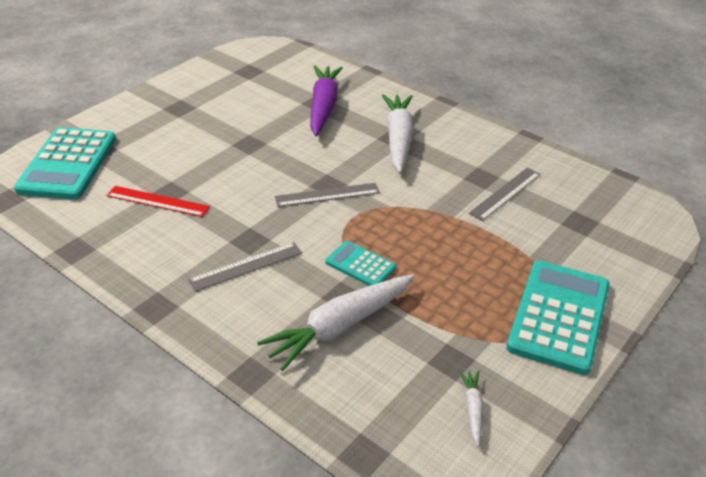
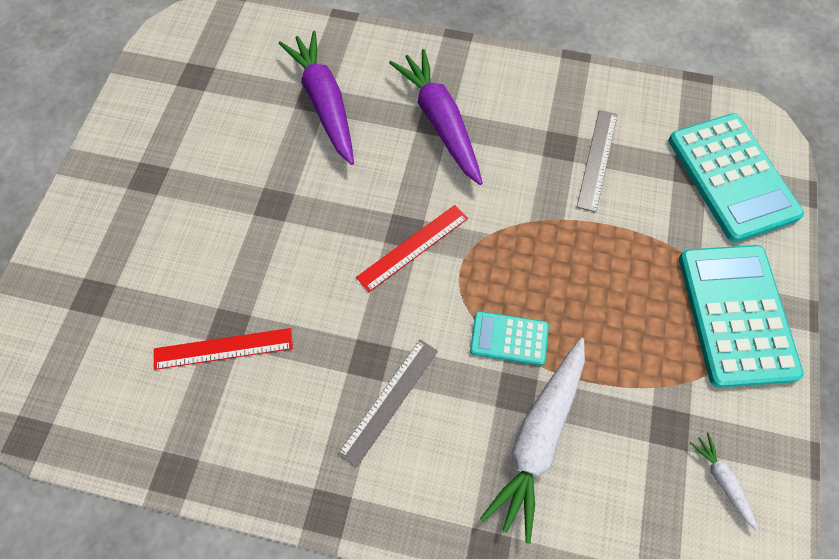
camera: 25 degrees left, 25 degrees up
turquoise calculator [14,127,116,200] -> turquoise calculator moved to [668,113,804,242]
grey ruler [275,183,380,207] -> red ruler [356,205,468,292]
white carrot [382,94,414,173] -> purple carrot [389,49,483,185]

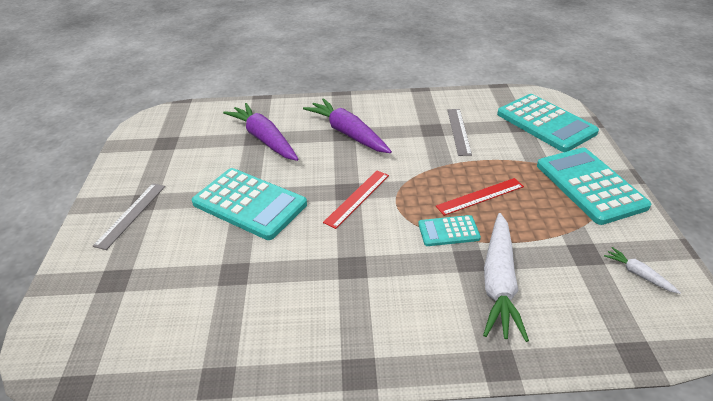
camera: 15 degrees left, 25 degrees down
red ruler [154,328,293,370] -> red ruler moved to [436,178,524,216]
grey ruler [338,339,438,468] -> grey ruler moved to [93,183,165,250]
none -> turquoise calculator [192,168,307,240]

